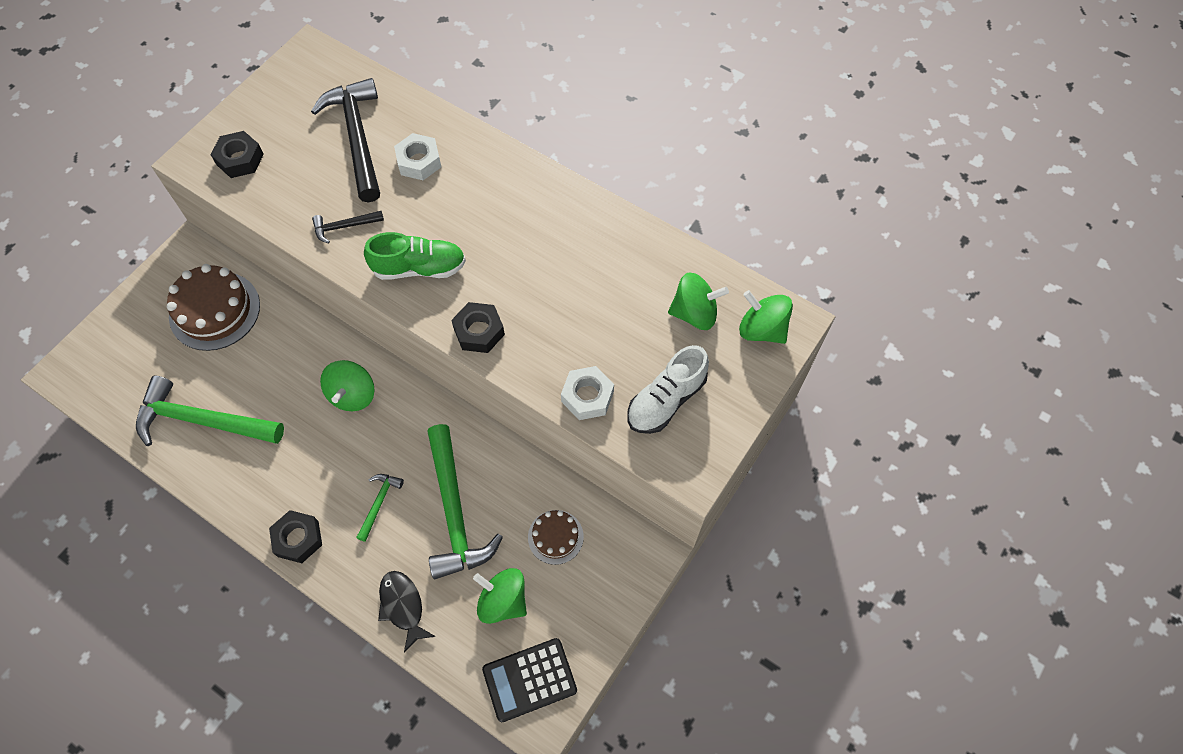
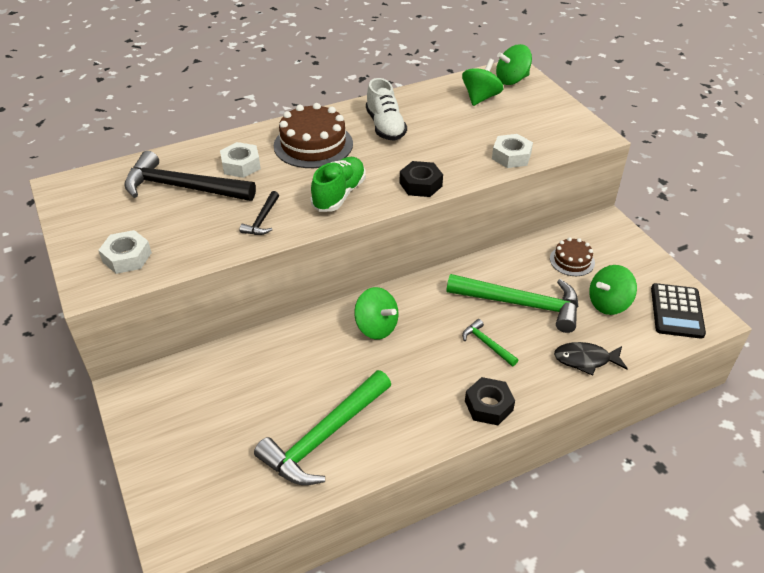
camera: 60 degrees left, 20 degrees down
brown cake [167,264,260,351] -> brown cake moved to [274,103,353,168]
black nut [211,131,264,178] -> white nut [98,230,152,274]
white shoe [628,345,709,434] -> white shoe moved to [366,78,407,141]

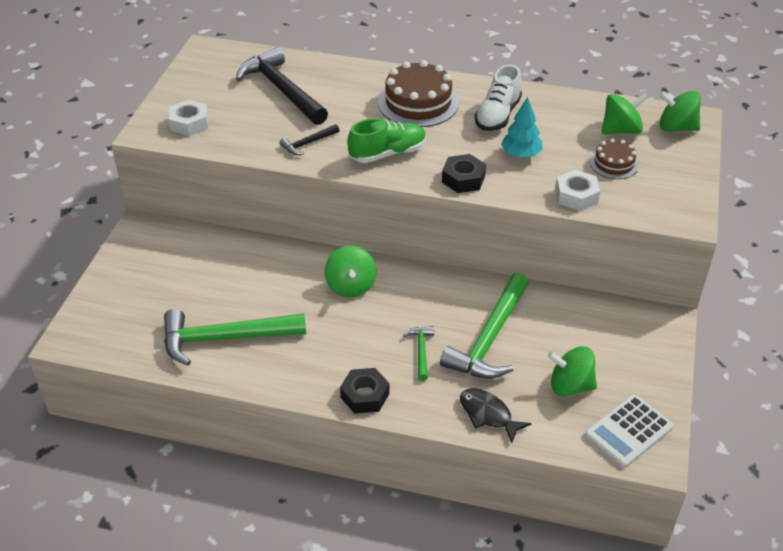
camera: 40 degrees right, 0 degrees up
white nut [220,142,261,178] -> none
green hammer [446,274,579,333] -> green hammer turned 60 degrees clockwise [440,273,529,379]
brown cake [550,237,595,276] -> brown cake moved to [590,138,639,179]
black calculator [651,283,706,339] -> white calculator [584,394,673,468]
none -> turquoise tree [501,97,543,158]

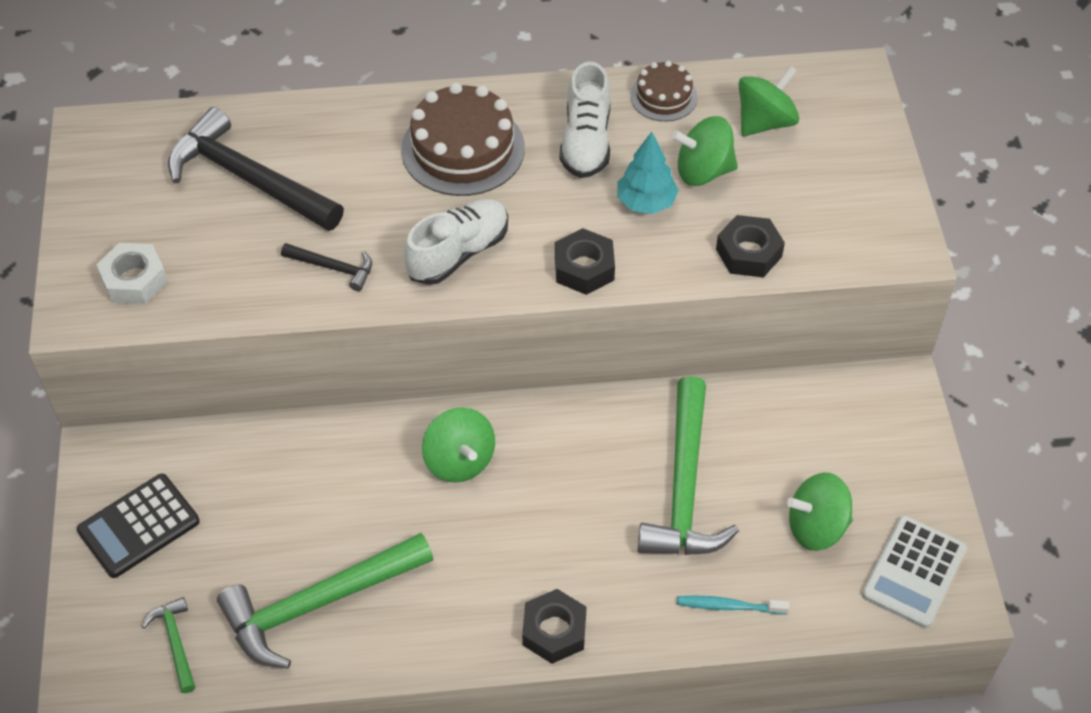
camera: 20 degrees left, 10 degrees up
black hammer [280,124,340,155] -> black hammer turned 105 degrees counterclockwise [281,243,372,291]
green shoe [347,118,426,163] -> white shoe [404,199,508,285]
green hammer [403,326,434,381] -> green hammer moved to [142,597,195,693]
black fish [460,388,532,443] -> turquoise toothbrush [677,596,789,615]
white nut [555,170,600,211] -> black nut [716,215,785,277]
brown cake [590,138,639,179] -> brown cake moved to [630,61,698,121]
green spinning top [659,91,701,132] -> green spinning top moved to [671,116,738,186]
none -> black calculator [77,474,200,578]

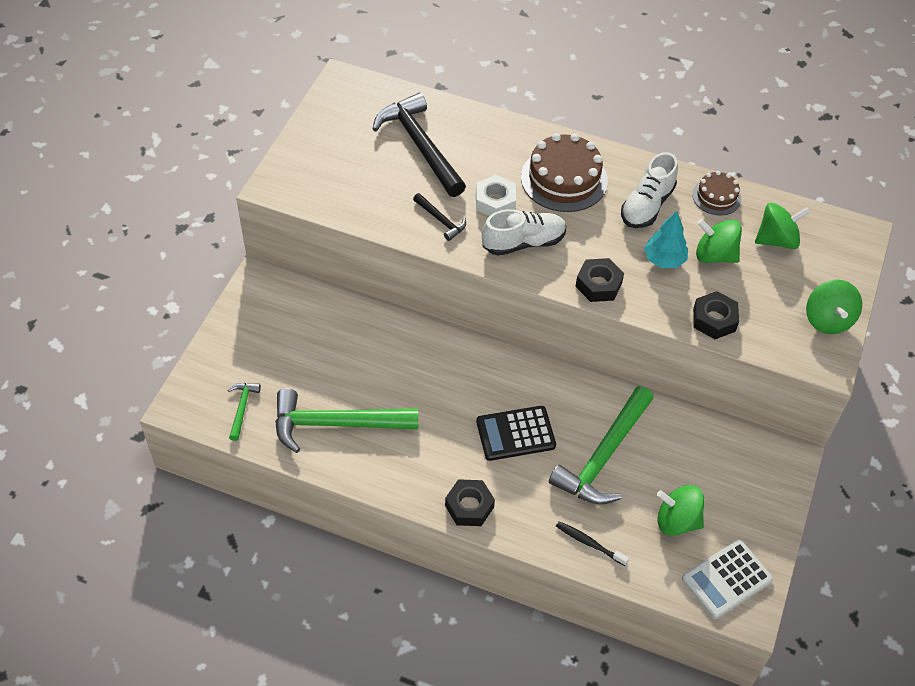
camera: 25 degrees right, 0 degrees up
black calculator [77,474,200,578] -> black calculator moved to [476,406,556,461]
white nut [96,243,168,304] -> white nut moved to [476,175,516,216]
green spinning top [422,407,495,483] -> green spinning top moved to [806,280,862,334]
turquoise toothbrush [677,596,789,615] -> black toothbrush [556,521,629,566]

